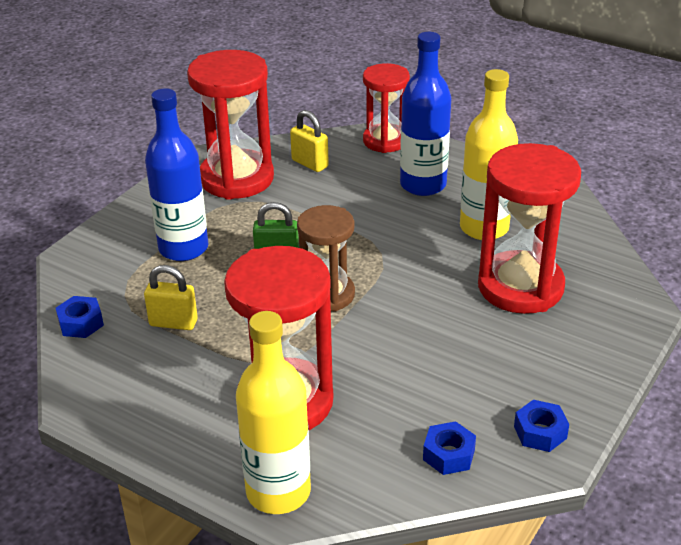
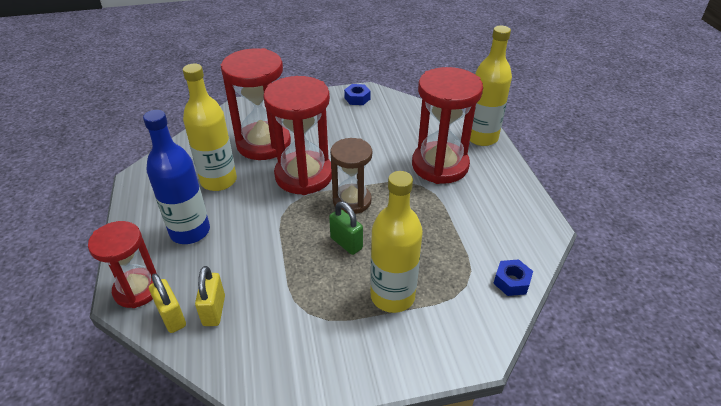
camera: 135 degrees left, 5 degrees up
yellow padlock [144,265,198,330] -> yellow padlock moved to [149,273,186,333]
blue bottle [145,88,208,261] -> yellow bottle [370,171,423,313]
red hourglass [187,50,274,200] -> red hourglass moved to [263,76,332,195]
blue nut [423,421,476,475] -> none

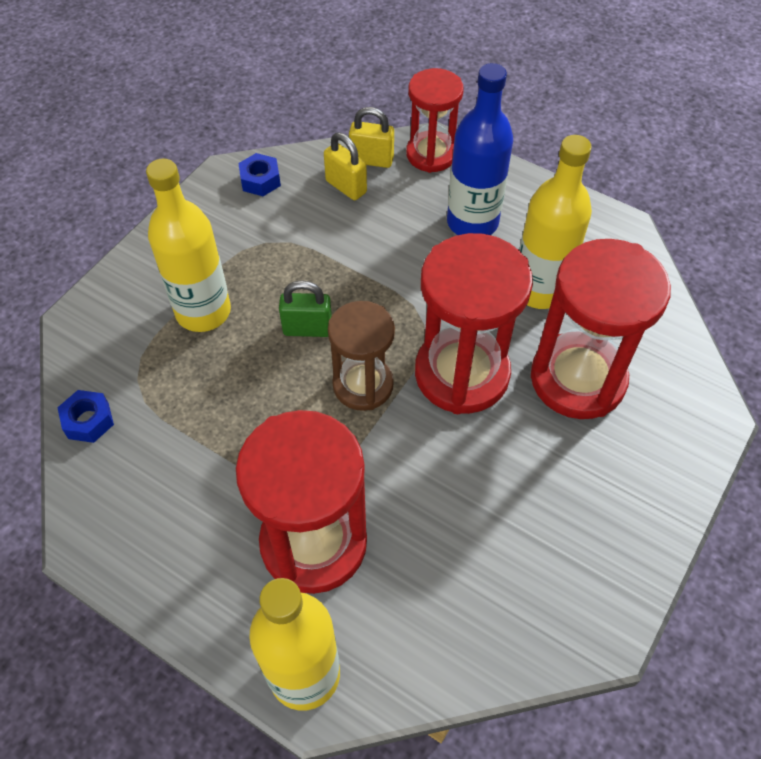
camera: 135 degrees right, 15 degrees up
blue nut [344,84,371,105] -> blue nut moved to [238,153,281,196]

